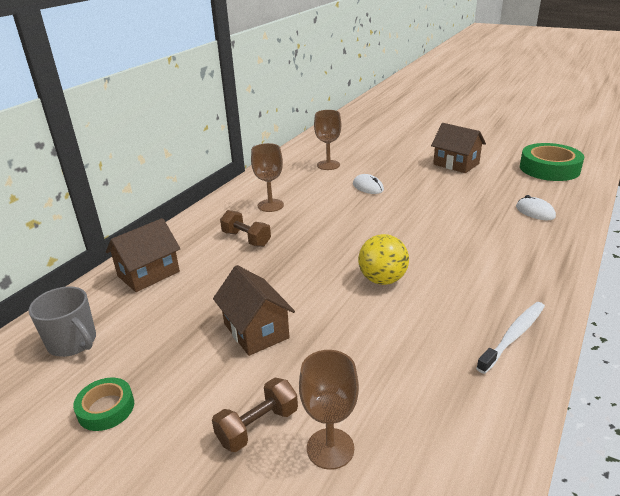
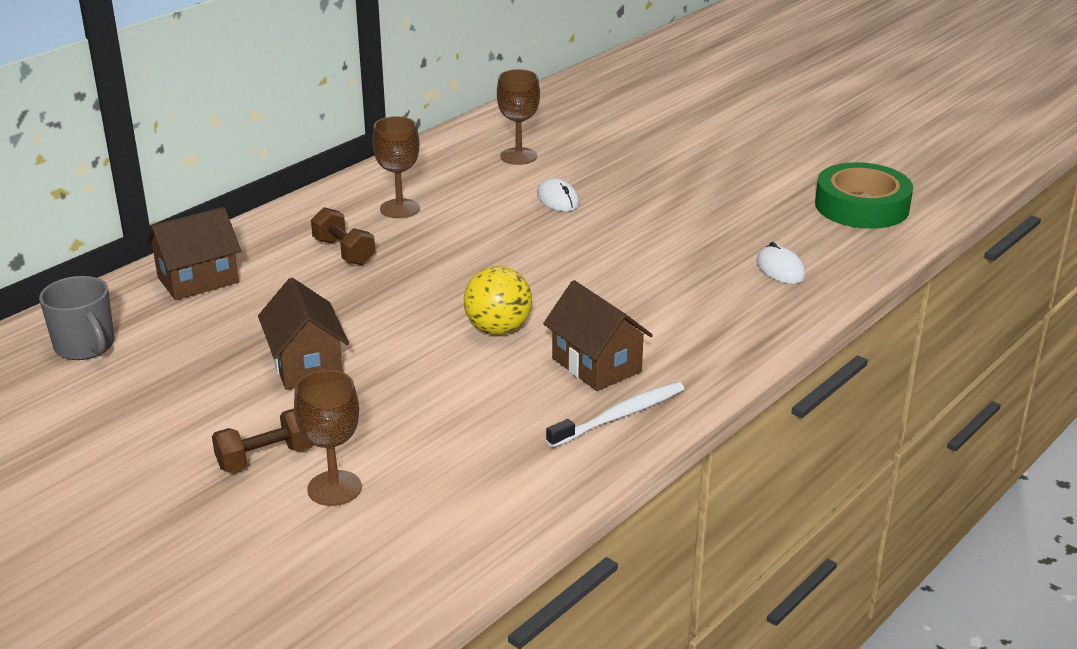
camera: 10 degrees right, 0 degrees up
green tape [73,378,134,431] -> none
brown house [431,123,486,173] -> brown house moved to [543,280,653,391]

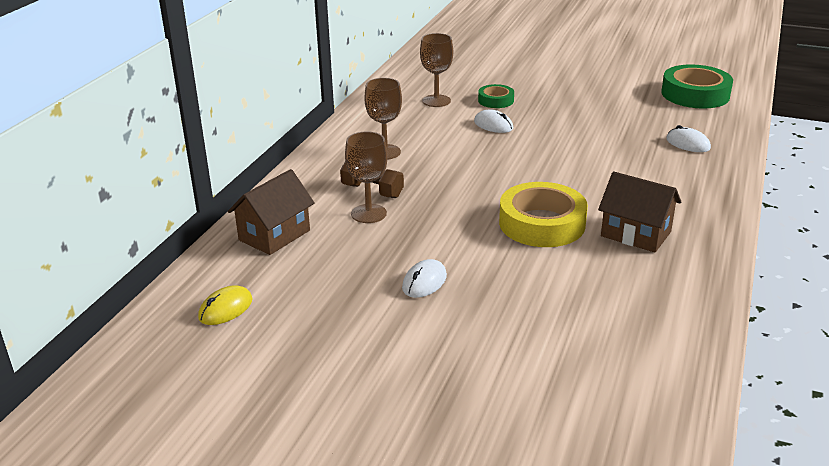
camera: 20 degrees left, 0 degrees up
grey mug [39,276,115,360] -> yellow mouse [198,285,252,325]
brown dumbbell [212,409,313,473] -> none
brown house [258,278,349,390] -> white mouse [402,259,447,298]
brown goblet [294,370,362,506] -> brown goblet moved to [345,131,388,223]
yellow ball [464,266,532,335] -> yellow tape [499,182,588,247]
white toothbrush [546,382,684,448] -> none
none -> green tape [478,84,514,108]

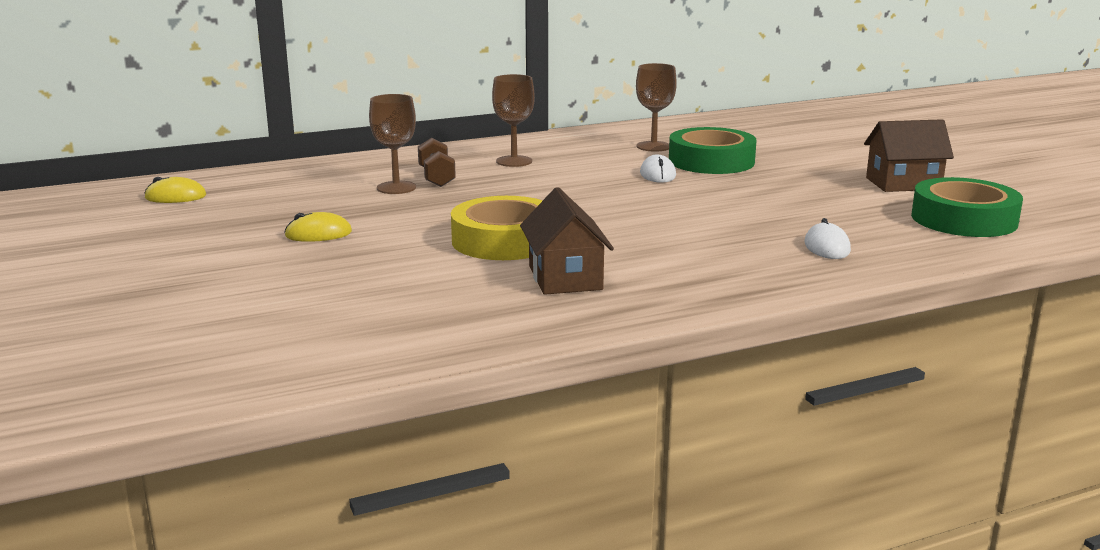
camera: 45 degrees right, 10 degrees down
brown house [228,169,315,255] -> brown house moved to [864,119,954,192]
white mouse [402,259,447,298] -> yellow mouse [284,212,352,242]
green tape [478,84,514,108] -> green tape [669,127,757,174], size x1.87

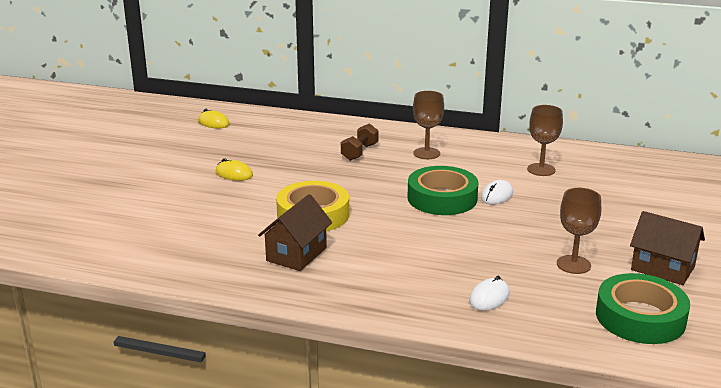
camera: 40 degrees right, 5 degrees up
brown goblet [369,94,416,194] -> brown goblet moved to [557,188,601,274]
green tape [669,127,757,174] -> green tape moved to [408,166,479,215]

